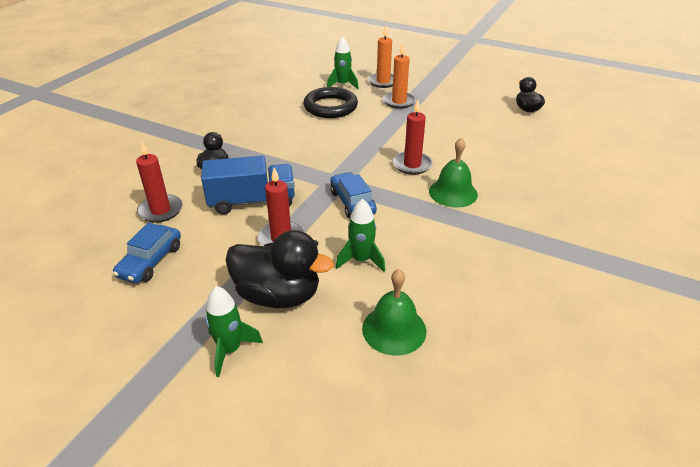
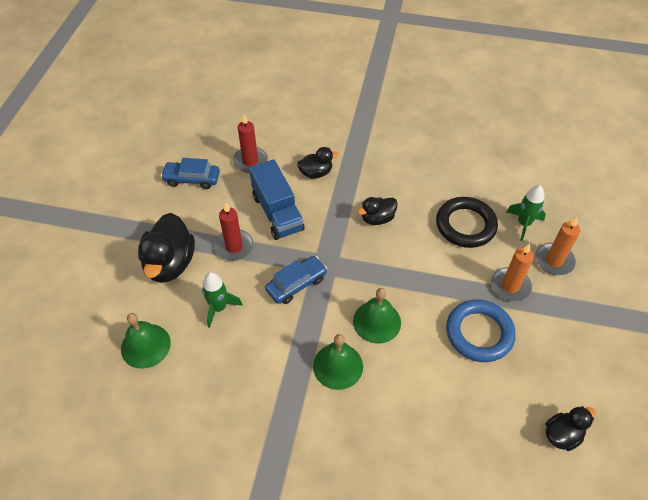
camera: 75 degrees right, 15 degrees up
green rocket [205,286,263,377] -> none
red candle [393,100,433,175] -> green bell [353,288,401,344]
none -> black duck [357,197,398,225]
none -> blue ring [446,300,516,362]

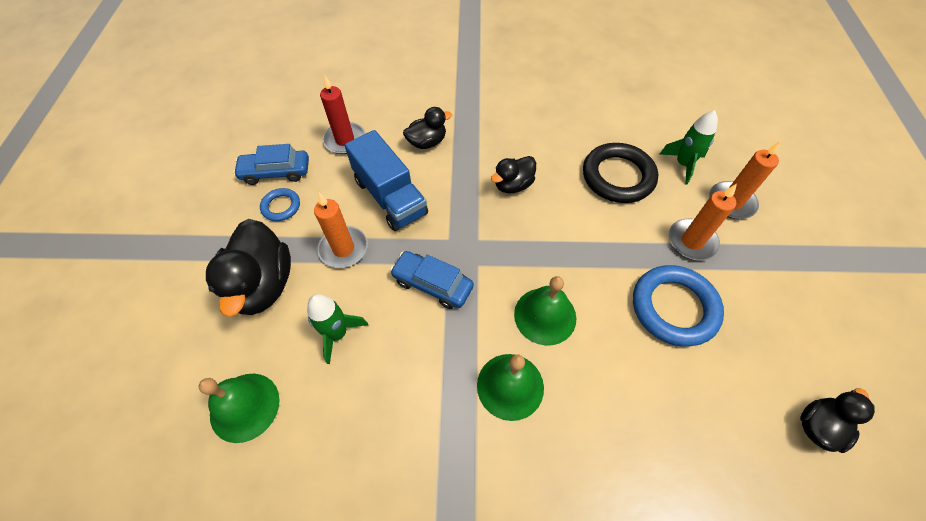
camera: 10 degrees left, 5 degrees up
red candle [214,202,253,261] -> orange candle [314,193,368,268]
blue car [265,256,327,304] -> blue car turned 105 degrees counterclockwise [390,251,474,309]
none -> blue ring [260,188,300,221]

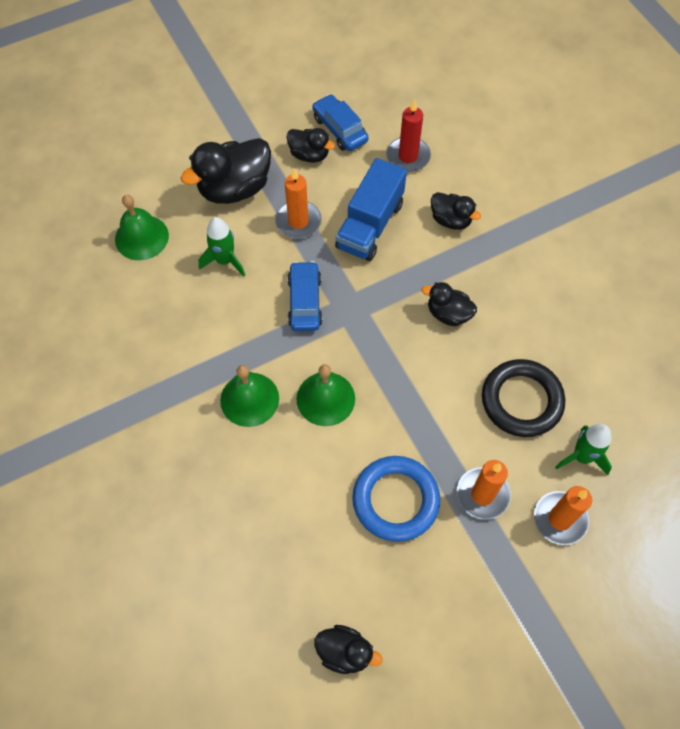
camera: 60 degrees right, 5 degrees up
blue ring [260,188,300,221] -> black duck [287,128,335,163]

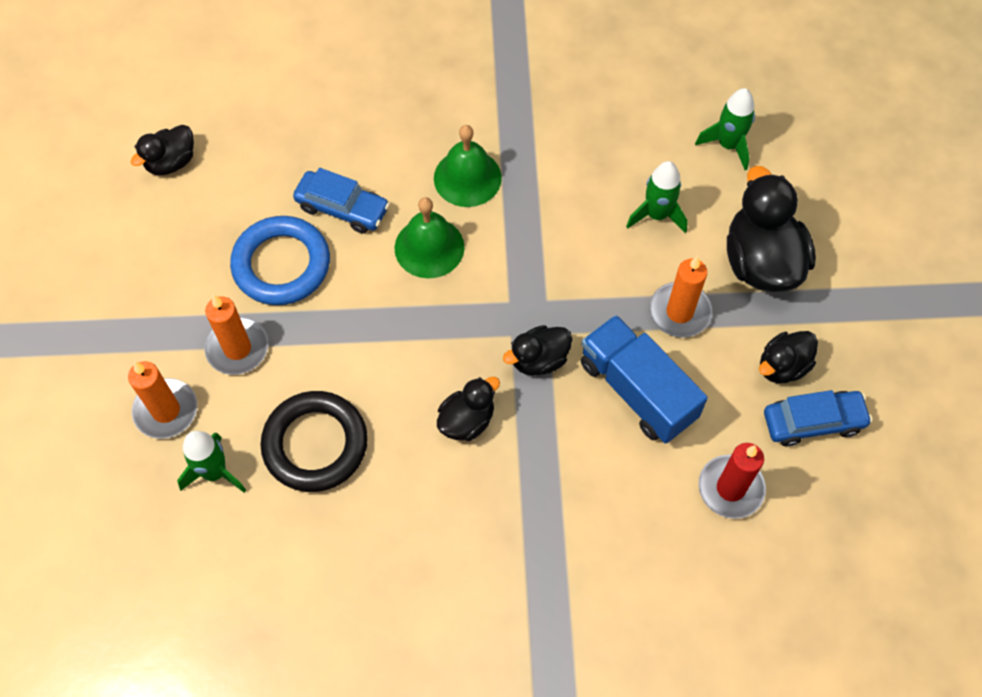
camera: 115 degrees right, 0 degrees up
green bell [115,195,169,260] -> green rocket [695,88,755,170]
blue car [287,261,323,331] -> blue car moved to [293,168,390,233]
black duck [431,192,481,230] -> black duck moved to [503,325,572,376]

